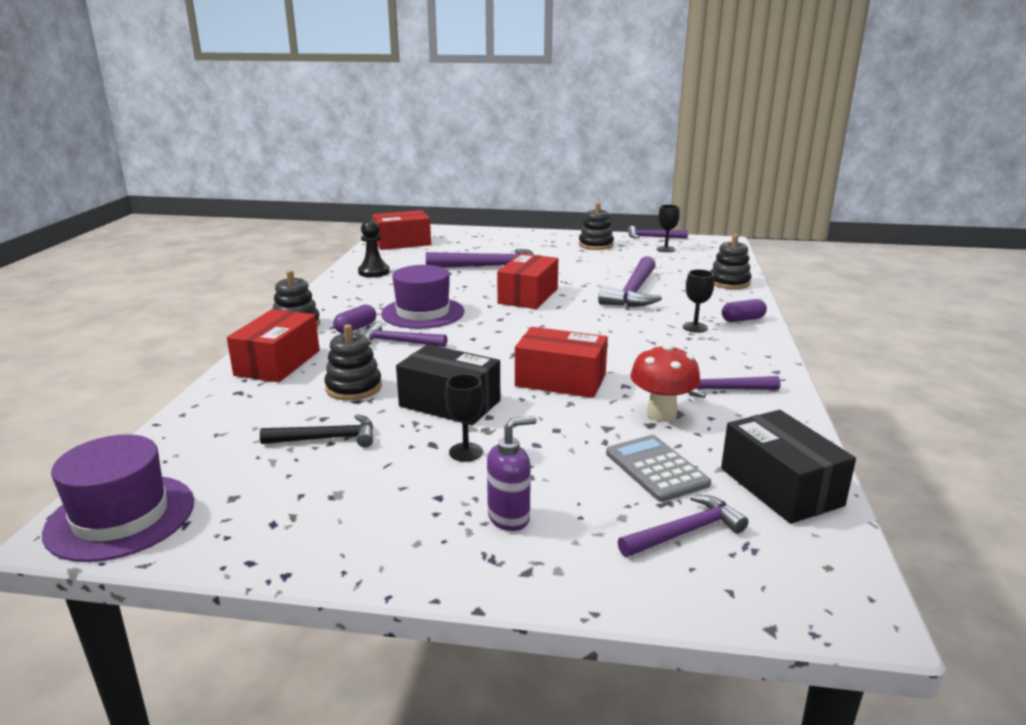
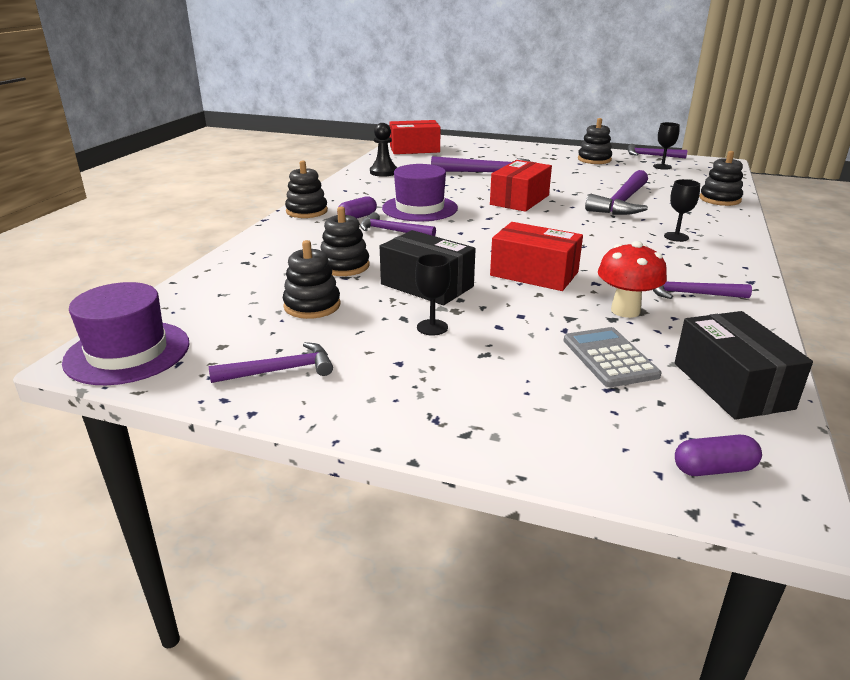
camera: 10 degrees right, 5 degrees up
red box [227,309,320,382] -> none
black hammer [260,414,373,447] -> black stacking toy [283,240,341,319]
purple soap dispenser [487,416,537,531] -> none
purple hammer [618,495,748,557] -> purple hammer moved to [209,342,333,383]
purple capsule [722,299,767,322] -> purple capsule moved to [675,435,762,476]

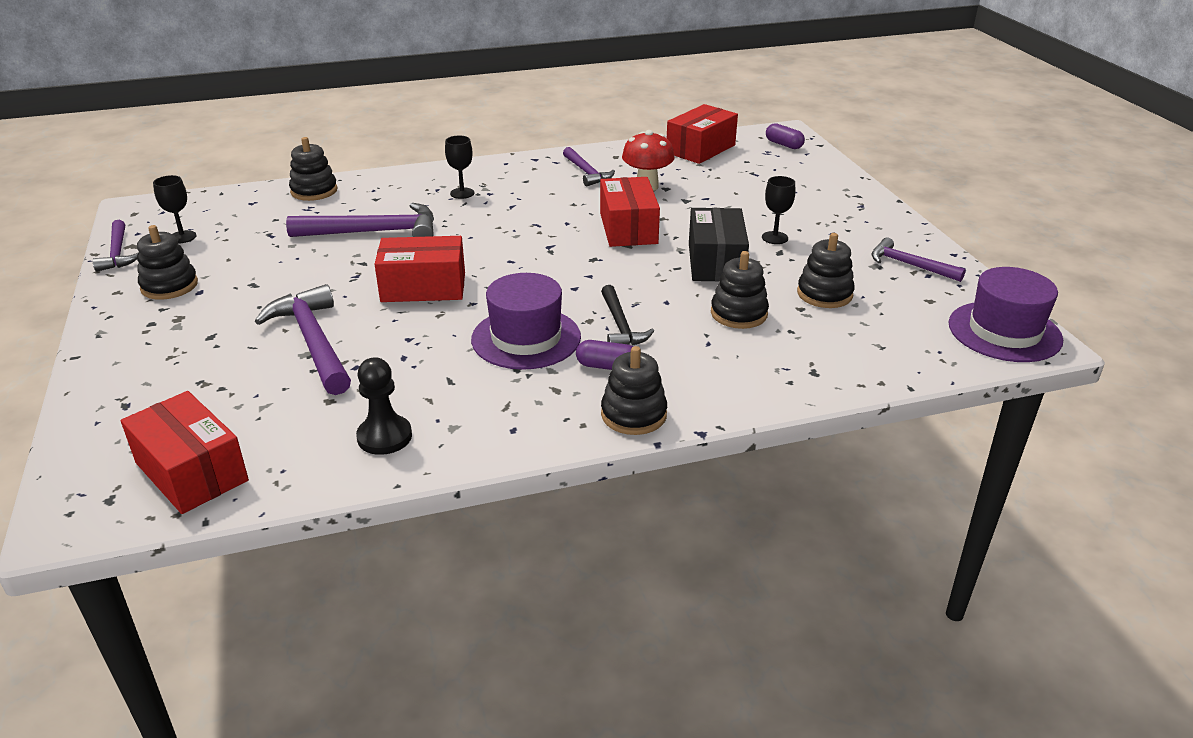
camera: 125 degrees left, 5 degrees up
purple hammer [360,212,436,236] -> black hammer [601,285,654,346]
grey calculator [564,327,661,387] -> none
black box [675,311,813,420] -> red box [667,104,738,164]

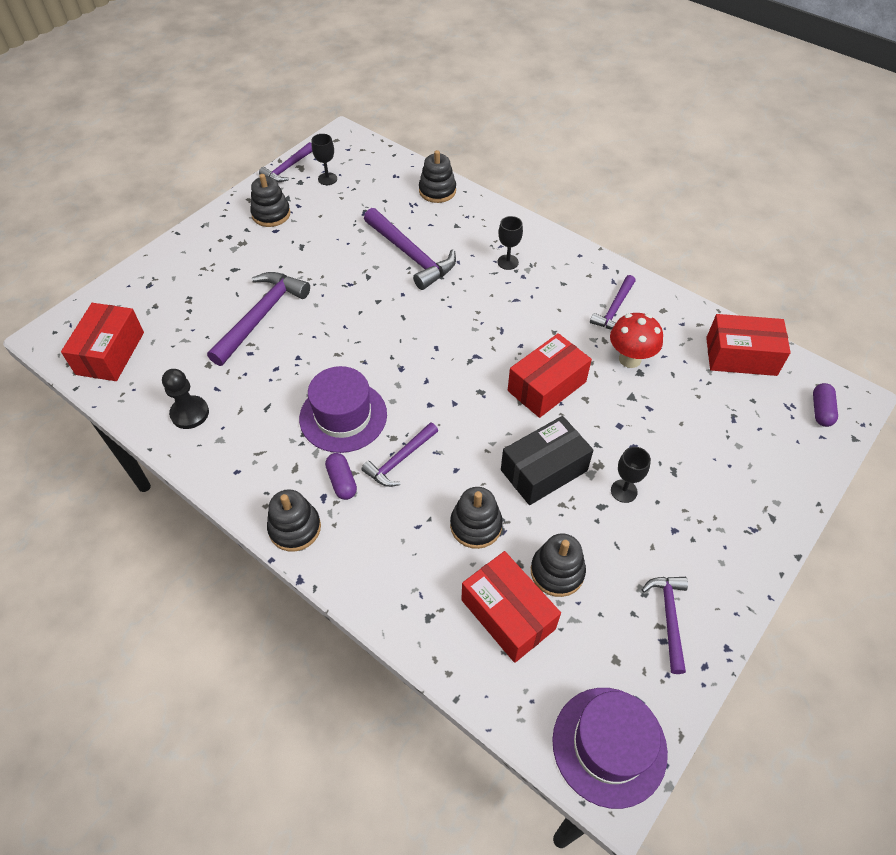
camera: 55 degrees right, 20 degrees up
red box [375,236,465,302] -> red box moved to [461,551,561,663]
black hammer [601,285,654,346] -> purple hammer [361,422,438,487]

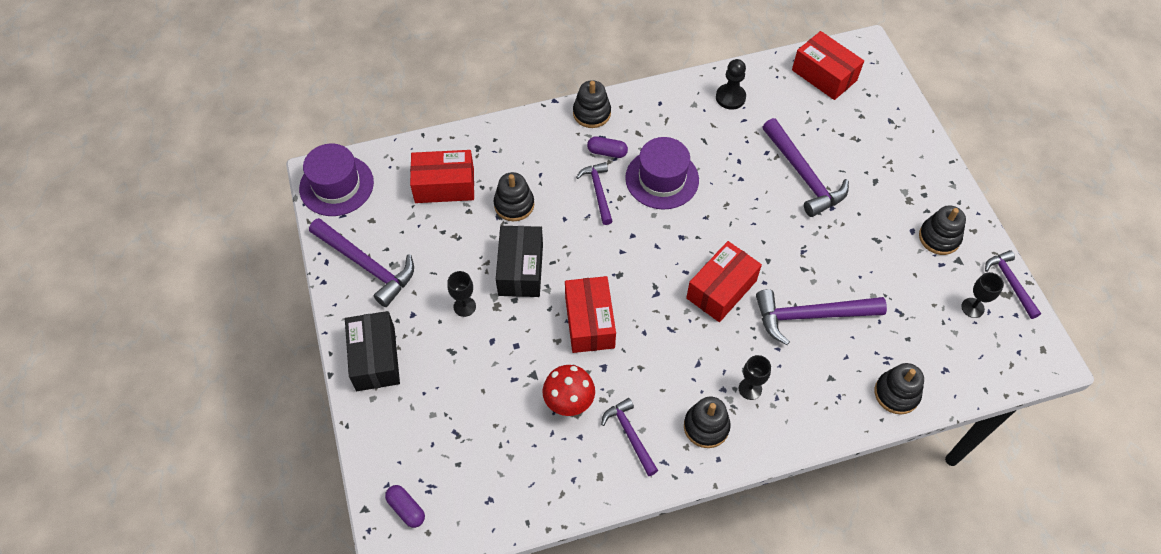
camera: 125 degrees right, 5 degrees up
black stacking toy [531,533,586,597] -> black stacking toy moved to [684,397,731,448]
purple hammer [642,577,688,674] -> purple hammer [309,218,414,307], size x1.66
red box [706,314,791,376] -> red box moved to [686,241,762,322]
none -> black box [345,311,400,391]

